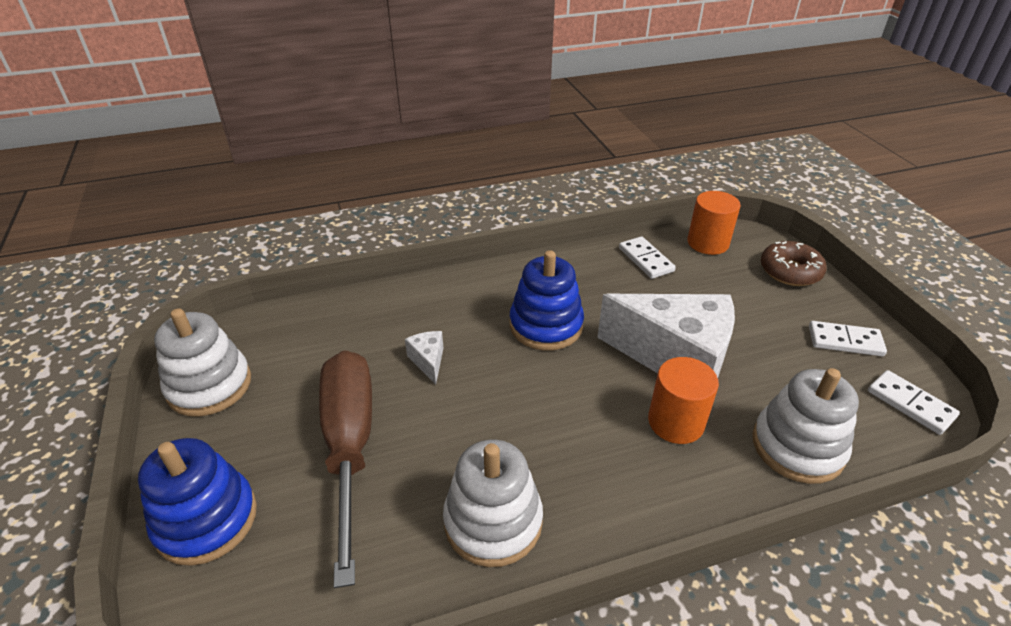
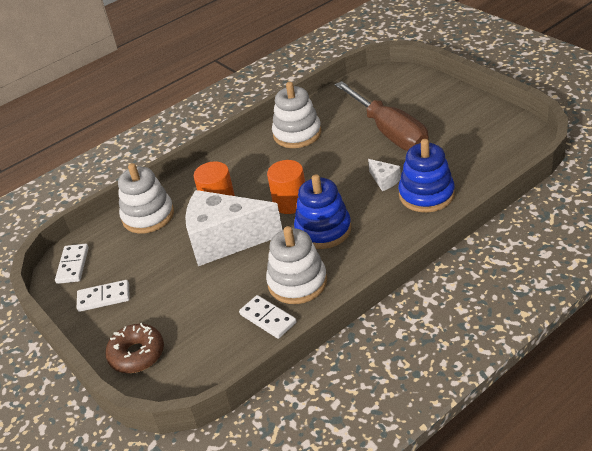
camera: 165 degrees right, 0 degrees up
blue stacking toy [138,438,257,566] -> blue stacking toy moved to [398,139,455,213]
white stacking toy [154,308,251,417] -> white stacking toy moved to [266,226,327,304]
orange cylinder [687,191,741,255] -> orange cylinder moved to [267,160,305,214]
white domino [868,370,960,435] -> white domino turned 60 degrees clockwise [55,244,89,284]

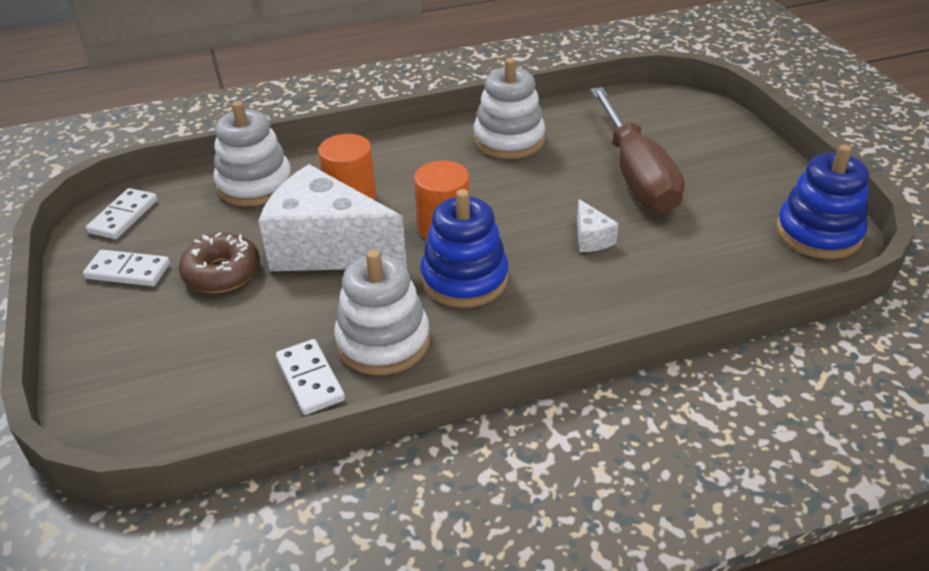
camera: 15 degrees right, 0 degrees up
brown donut [105,323,164,373] -> brown donut moved to [179,232,260,293]
blue stacking toy [398,139,455,213] -> blue stacking toy moved to [776,145,869,259]

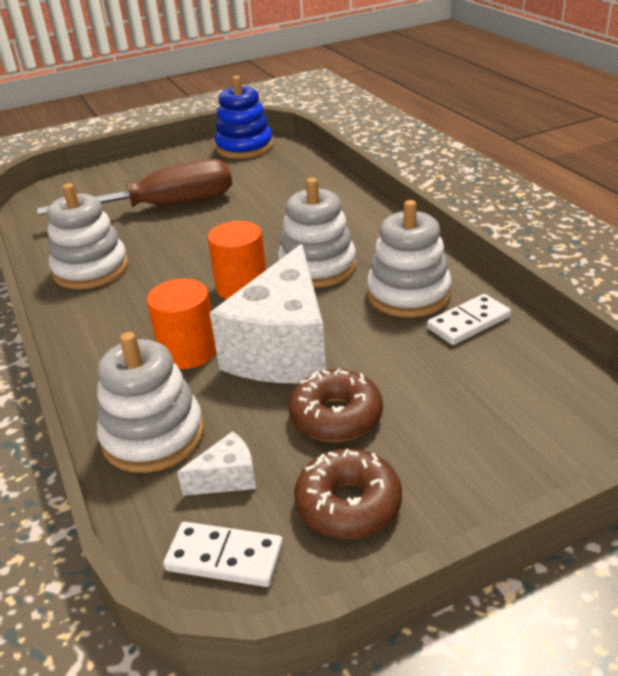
camera: 95 degrees left, 5 degrees down
white domino [83,250,170,286] -> brown donut [294,449,402,539]
blue stacking toy [421,189,509,308] -> white stacking toy [278,178,356,288]
white cheese [577,199,619,252] -> white cheese moved to [177,431,256,496]

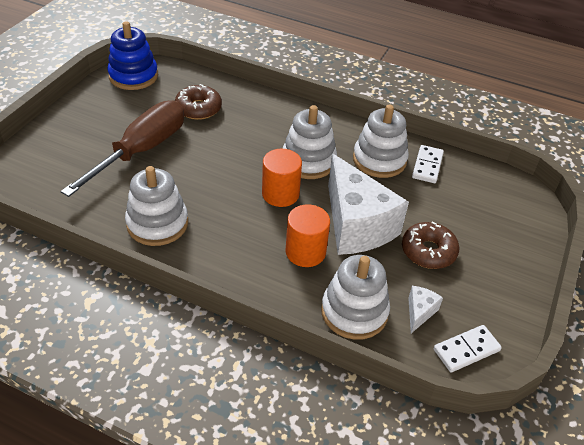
camera: 45 degrees left, 10 degrees up
brown donut [294,449,402,539] -> brown donut moved to [175,84,222,120]

